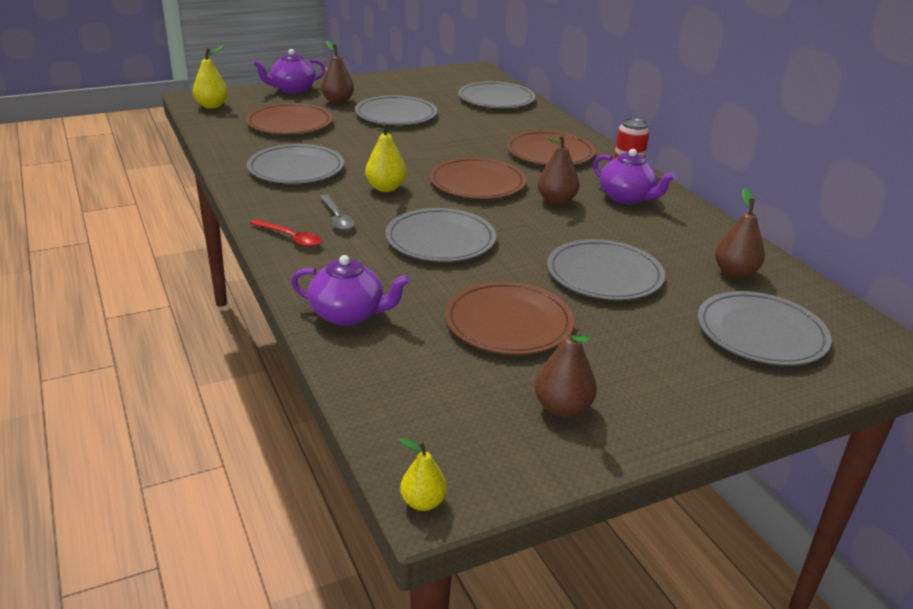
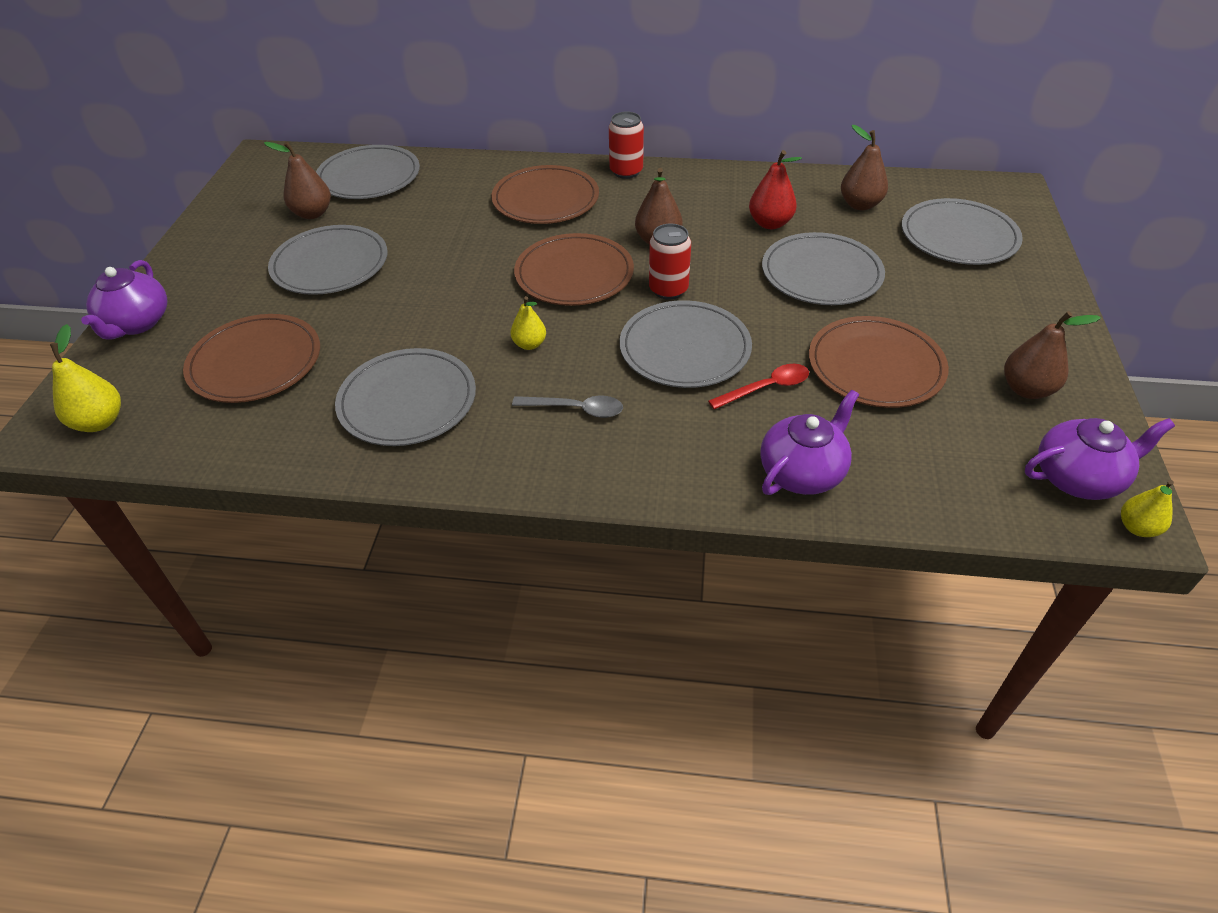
camera: 55 degrees left, 15 degrees up
red spoon [250,219,322,247] -> red spoon moved to [708,364,809,409]
brown pear [321,40,354,104] -> brown pear moved to [264,141,331,219]
yellow pear [365,122,406,192] -> yellow pear [511,296,546,350], size x0.66
purple teapot [593,149,676,204] -> purple teapot moved to [1025,418,1175,500]
none -> red can [649,224,691,300]
none -> red pear [749,150,802,229]

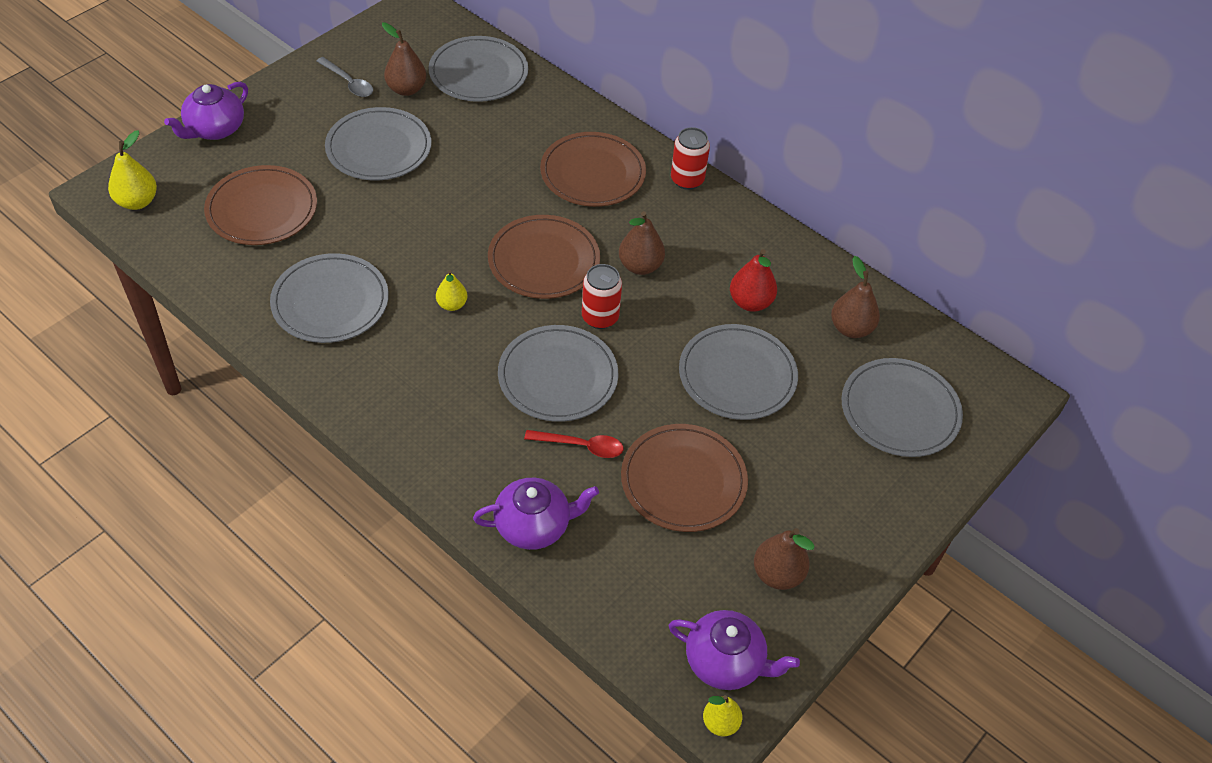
camera: 30 degrees right, 5 degrees up
grey spoon [512,396,623,418] -> grey spoon moved to [316,57,373,97]

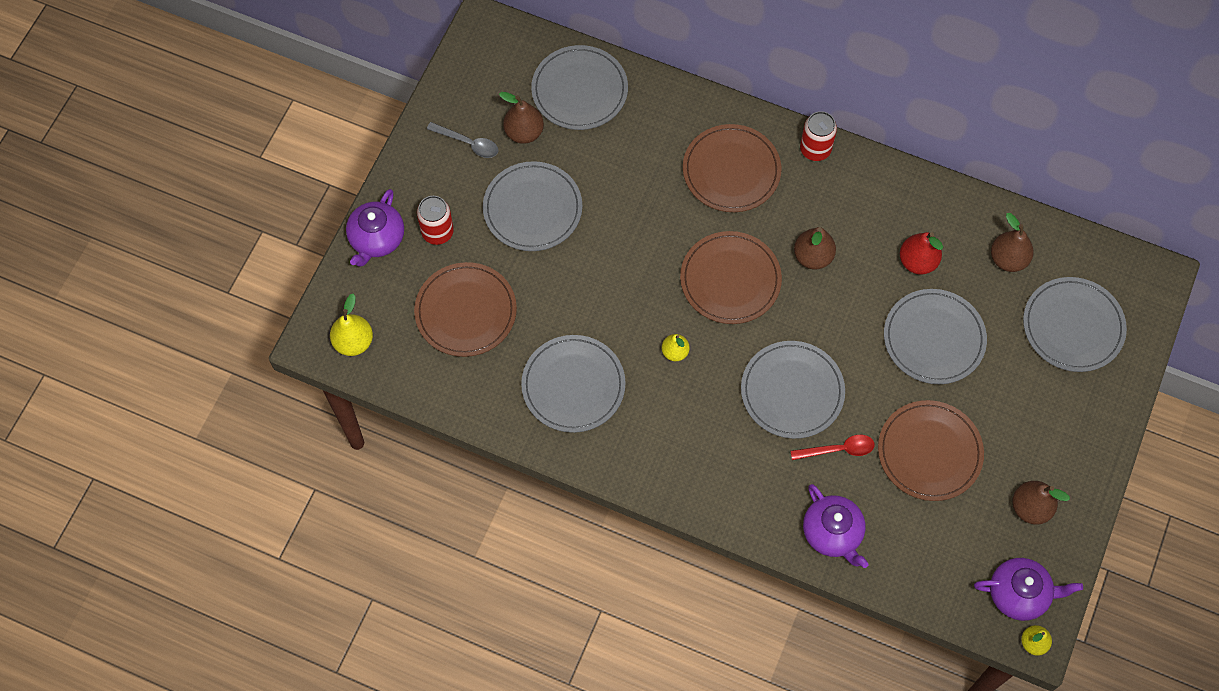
camera: 15 degrees left, 15 degrees up
purple teapot [473,478,599,550] -> purple teapot turned 90 degrees clockwise [803,484,868,568]
red can [582,264,622,329] -> red can moved to [417,196,454,245]

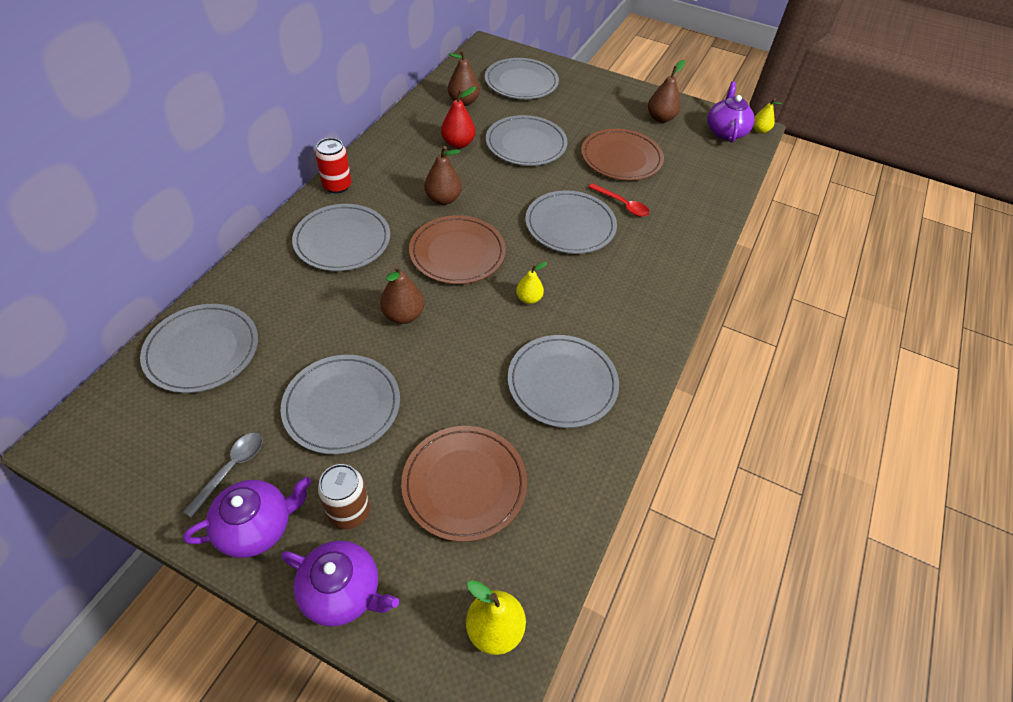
camera: 90 degrees left, 15 degrees down
red can [417,196,454,245] -> brown can [317,464,370,529]
brown pear [499,92,544,144] -> brown pear moved to [380,265,424,324]
brown plate [683,124,781,212] -> grey plate [292,204,390,271]
red spoon [790,435,875,460] -> red spoon turned 135 degrees clockwise [588,183,650,217]
purple teapot [803,484,868,568] -> purple teapot moved to [183,477,311,558]

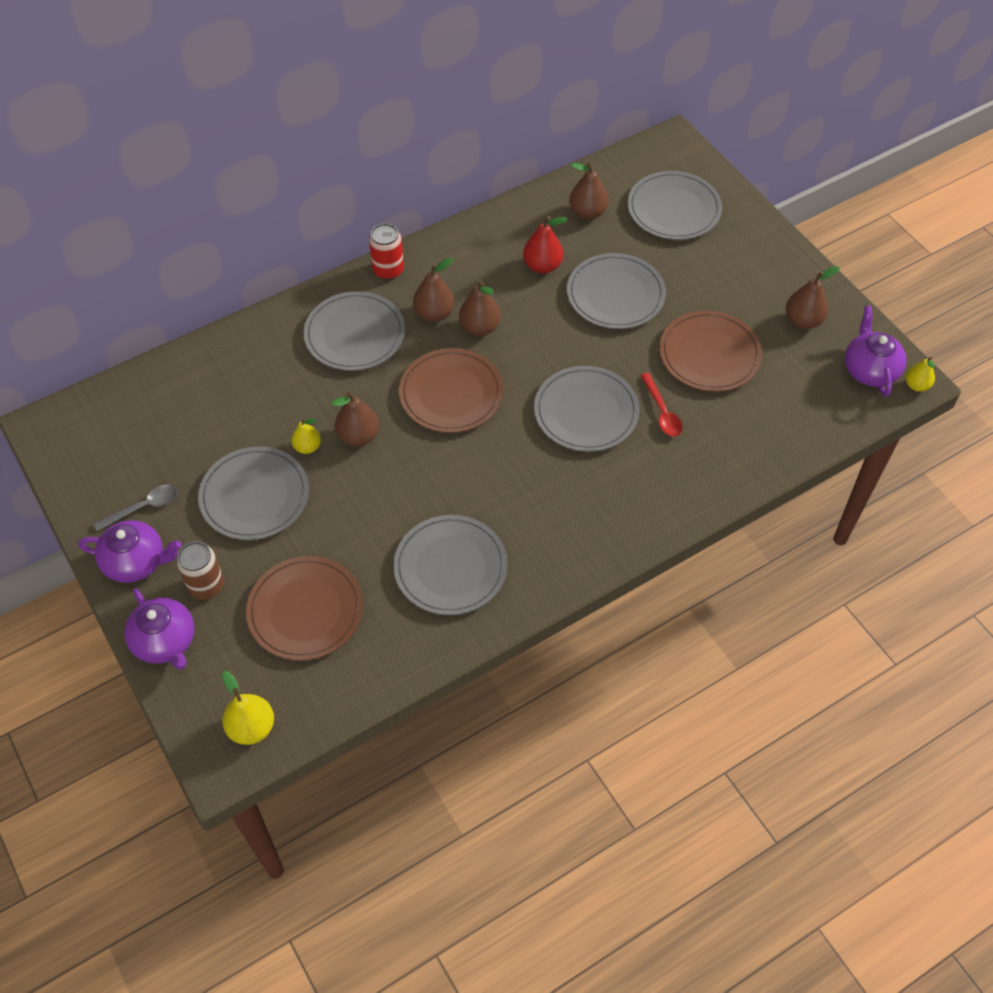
camera: 35 degrees right, 5 degrees up
grey plate [140,304,258,393] -> none
yellow pear [516,262,547,304] -> yellow pear moved to [291,418,321,454]
purple teapot [707,81,755,143] -> purple teapot turned 45 degrees counterclockwise [845,305,907,396]
none -> brown pear [413,258,454,322]

